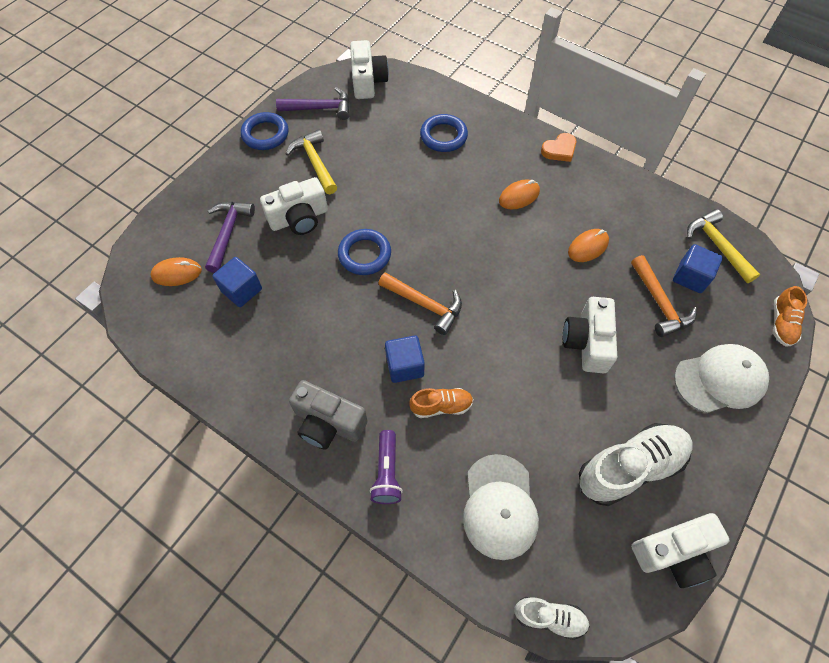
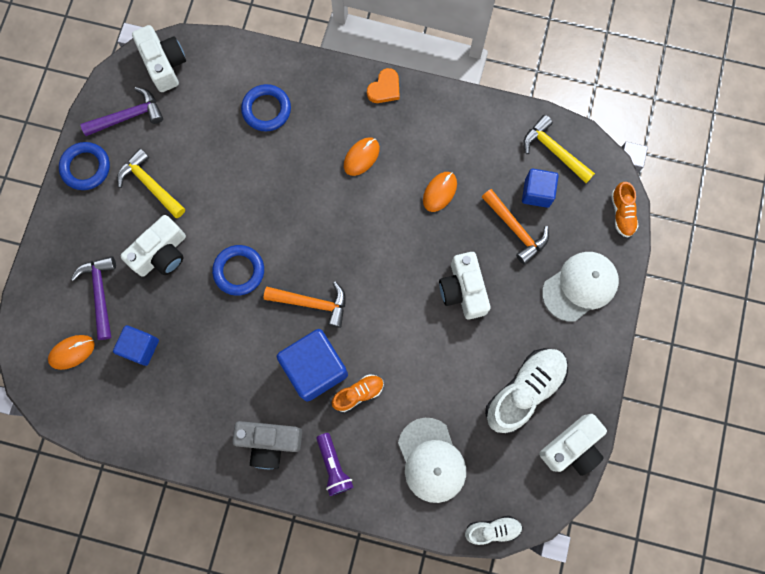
camera: 20 degrees left, 15 degrees up
blue cube [385,335,425,383] -> blue cube [277,329,348,402], size x1.69

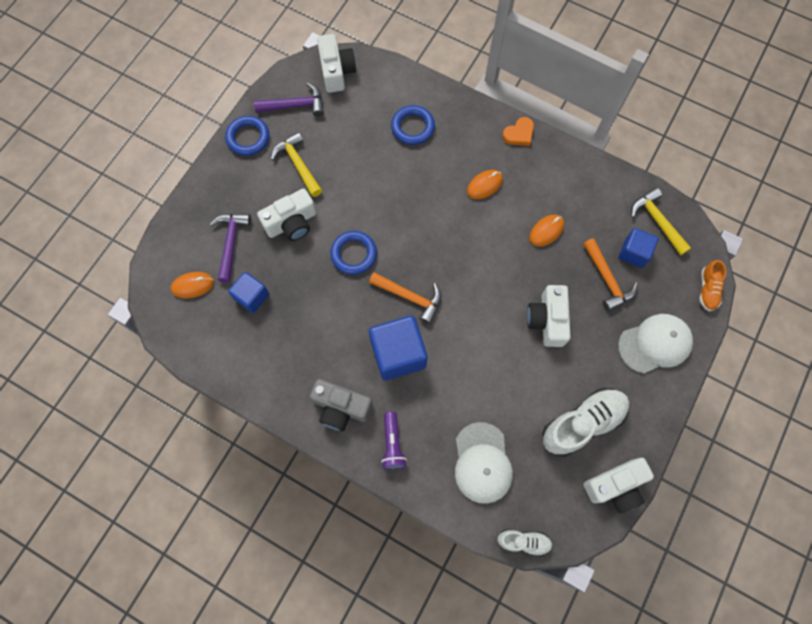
camera: 15 degrees right, 5 degrees down
orange shoe [332,374,384,412] -> none

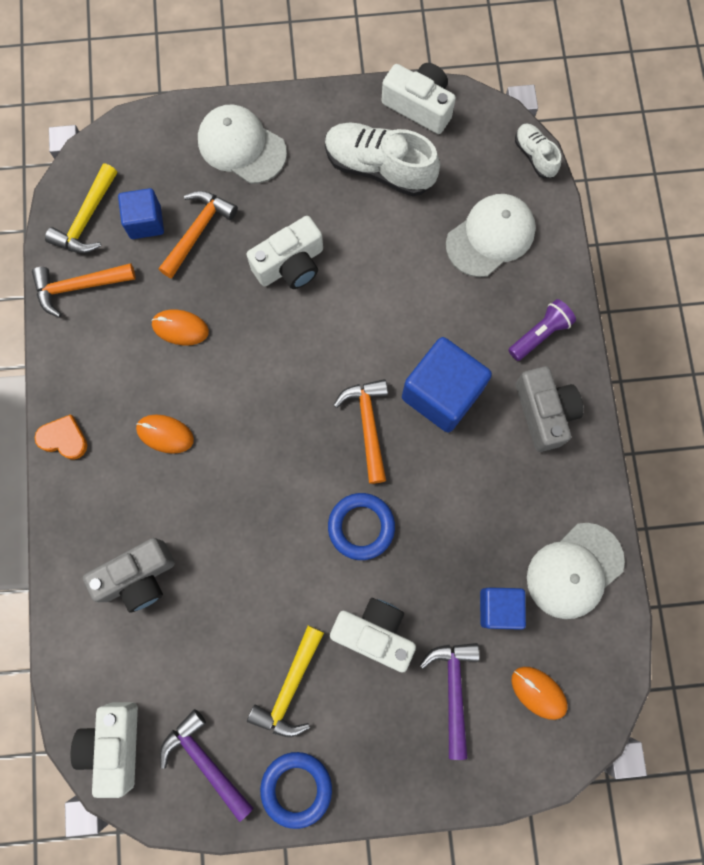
camera: 125 degrees left, 5 degrees up
purple hammer [210,214,251,283] -> purple hammer turned 120 degrees clockwise [420,643,480,760]
white camera [317,34,356,93] -> white camera turned 45 degrees counterclockwise [70,702,138,798]
blue ring [391,105,435,145] -> grey camera [83,538,175,613]
orange shoe [699,260,726,311] -> none
none -> orange hammer [32,263,136,317]
none -> white cap [527,523,625,619]

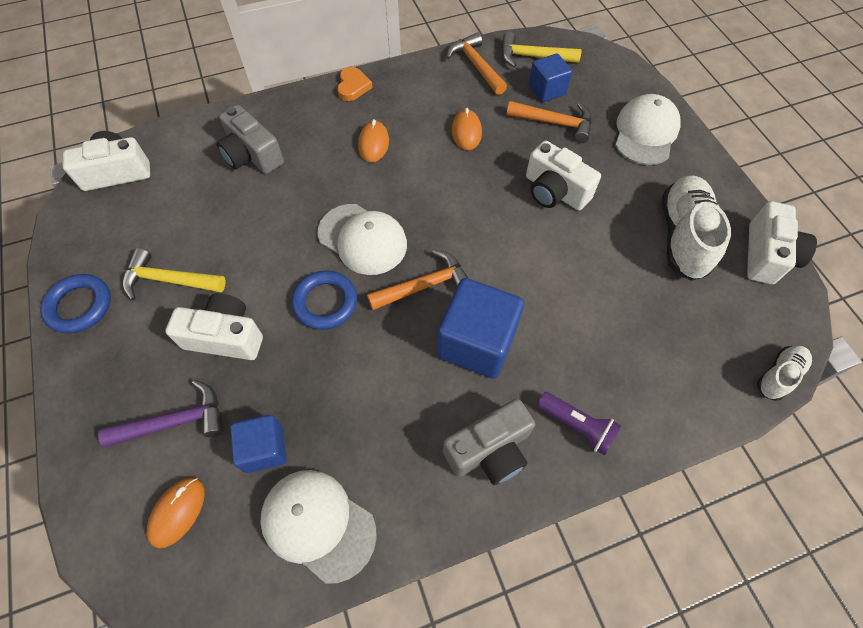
camera: 75 degrees right, 15 degrees down
purple hammer [160,709,254,822] -> none
white camera [330,598,416,672] -> white camera turned 90 degrees counterclockwise [165,293,263,360]
white cap [446,194,536,277] -> white cap moved to [318,204,407,275]

